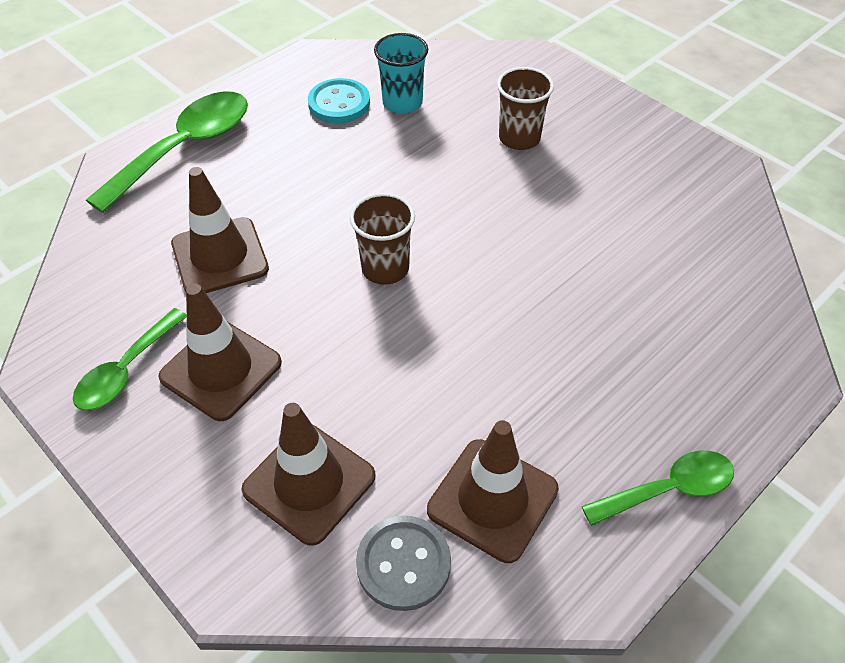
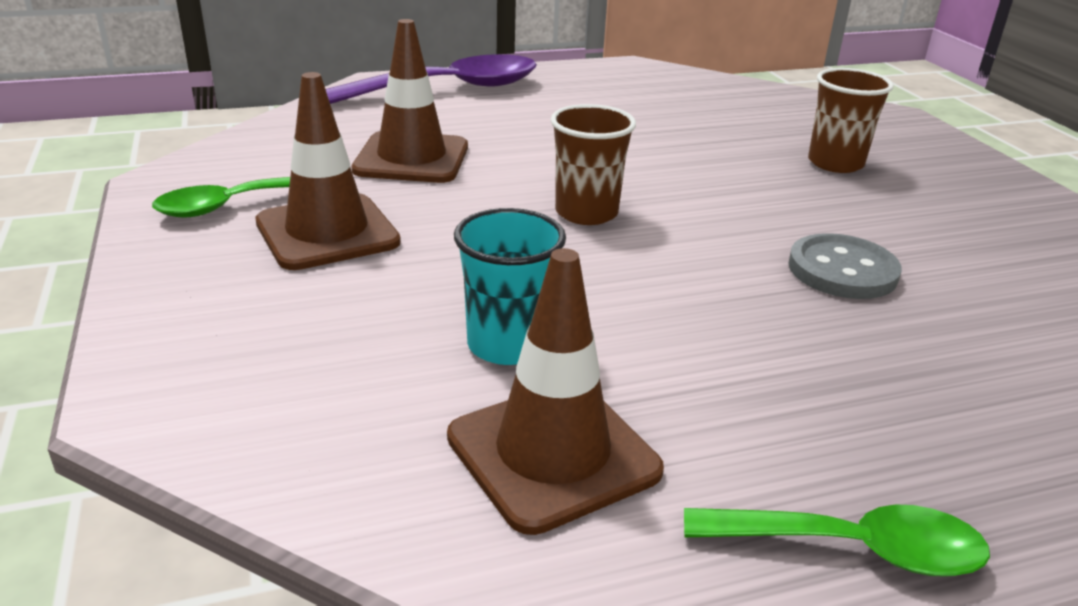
camera: 25 degrees right, 20 degrees down
green spoon [86,91,248,213] -> purple spoon [326,54,537,104]
brown traffic cone [242,403,376,546] -> none
turquoise button [308,78,370,123] -> none
grey button [356,515,451,611] -> grey button moved to [788,233,902,299]
turquoise cup [374,33,428,114] -> turquoise cup moved to [454,208,566,365]

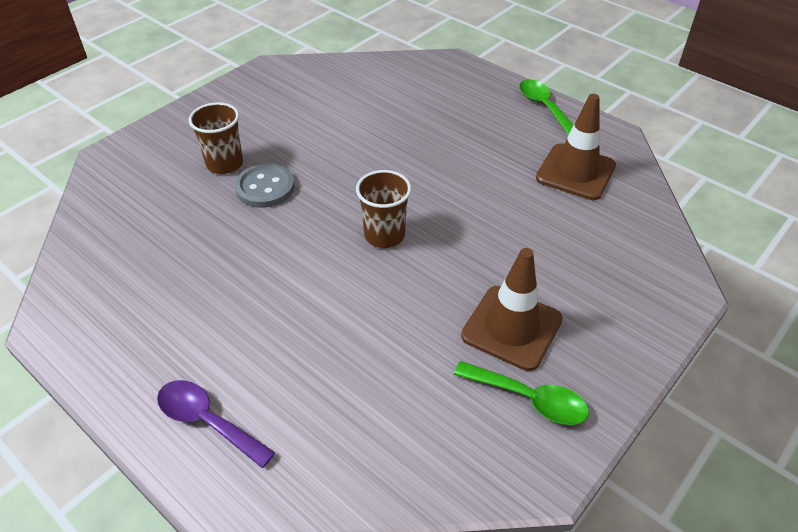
camera: 120 degrees left, 15 degrees up
purple spoon [326,54,537,104] -> purple spoon [157,380,275,468], size x0.60
brown traffic cone [352,19,468,183] -> none
turquoise cup [454,208,566,365] -> none
grey button [788,233,902,299] -> grey button moved to [235,164,295,208]

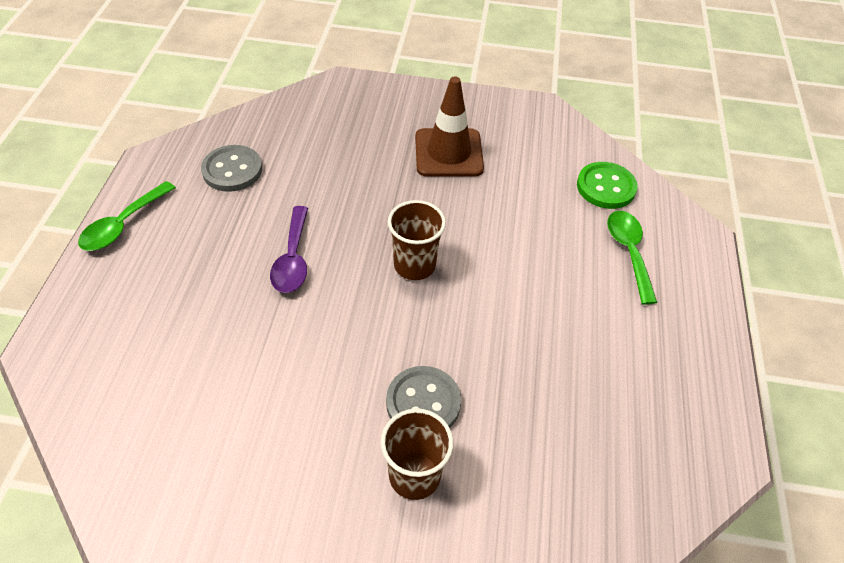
camera: 125 degrees left, 5 degrees up
purple spoon [157,380,275,468] -> purple spoon moved to [270,206,308,293]
green spoon [454,361,589,425] -> green spoon moved to [607,211,657,305]
brown traffic cone [536,94,616,200] -> grey button [201,145,262,192]
none -> green button [577,162,638,209]

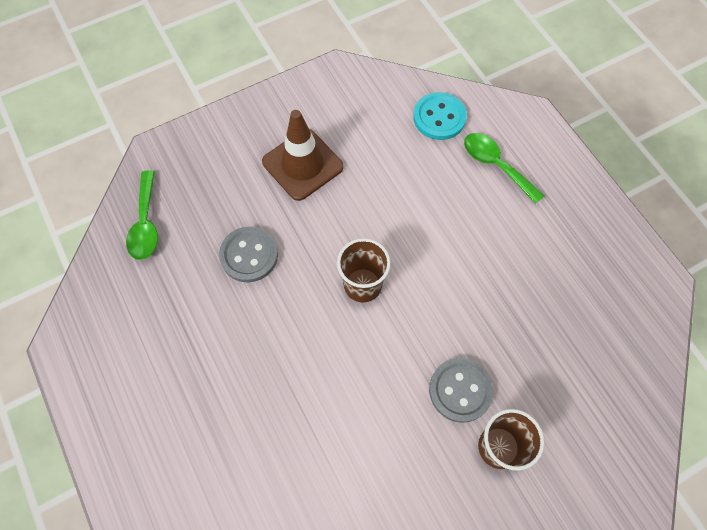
camera: 35 degrees left, 15 degrees up
green spoon [78,181,176,251] -> green spoon moved to [126,170,158,260]
grey button [201,145,262,192] -> grey button moved to [219,226,278,282]
purple spoon [270,206,308,293] -> none
green button [577,162,638,209] -> turquoise button [413,92,467,140]

